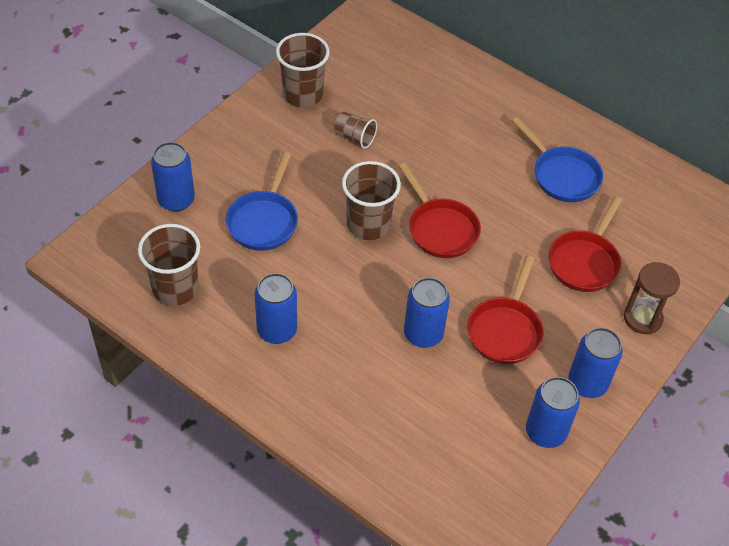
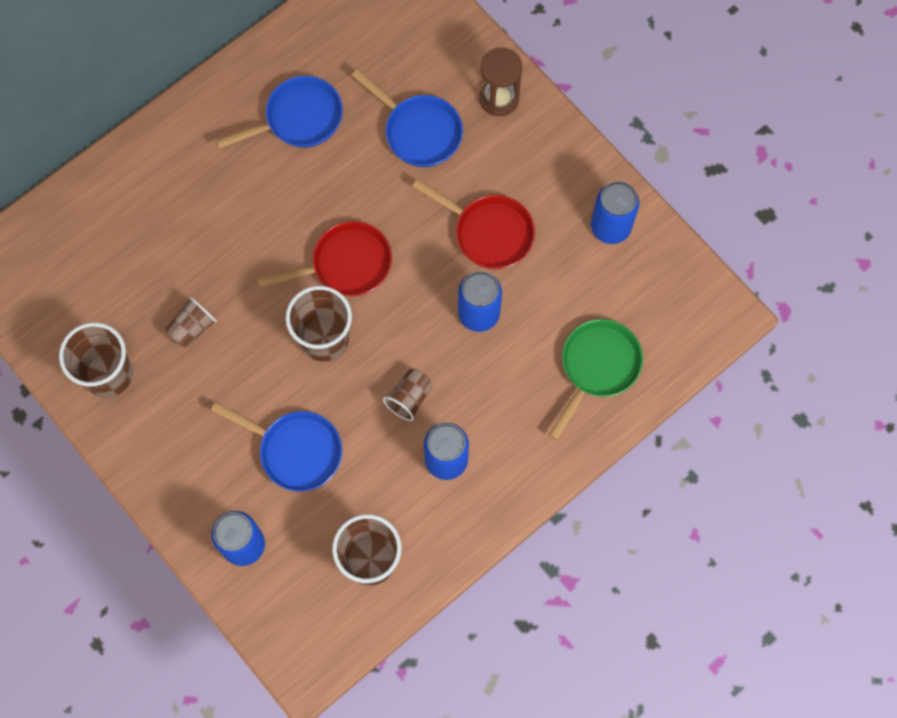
camera: 75 degrees left, 20 degrees up
red pan [548,196,622,292] -> blue pan [351,69,463,167]
blue can [568,327,623,398] -> none
none -> brown cup [383,369,433,421]
none -> green pan [549,319,643,440]

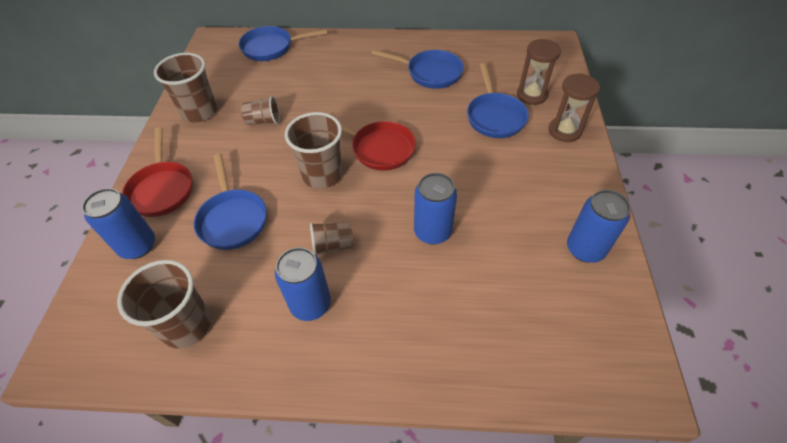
camera: 45 degrees right, 20 degrees down
red pan [412,179,535,269] -> red pan moved to [122,127,193,217]
green pan [549,319,643,440] -> none
none -> blue pan [239,26,327,61]
none -> brown hourglass [517,39,561,105]

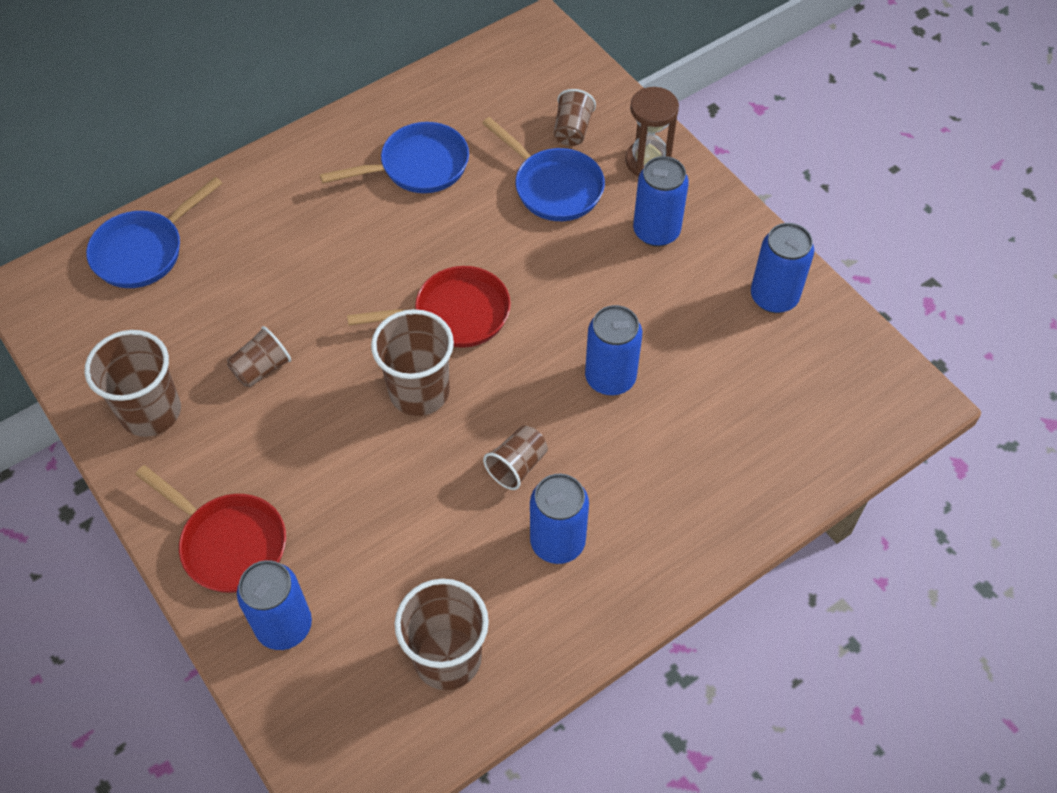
camera: 40 degrees left, 5 degrees up
blue pan [194,154,267,250] -> none
brown hourglass [517,39,561,105] -> brown cup [554,89,596,146]
none -> blue can [633,156,689,247]

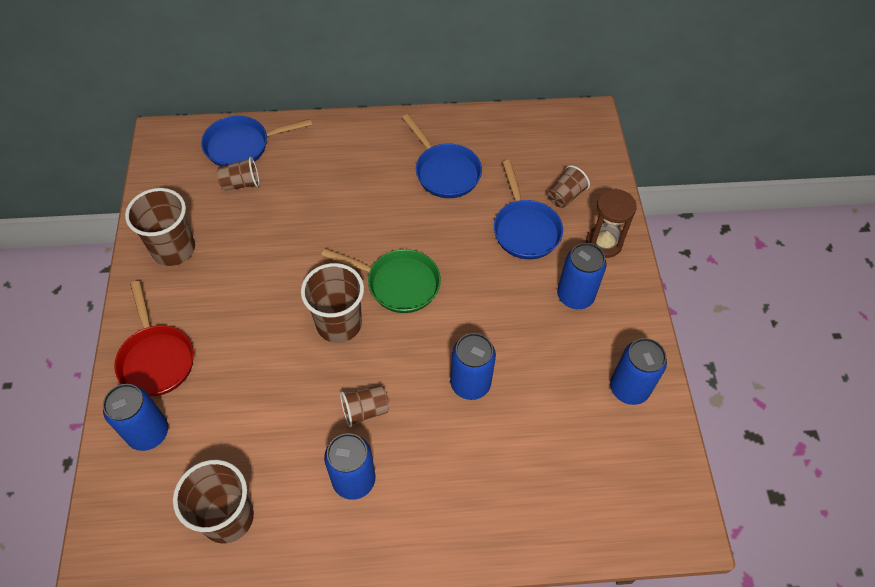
camera: 30 degrees right, 0 degrees up
brown cup [227,326,291,388] -> brown cup moved to [217,157,259,191]
blue pan [320,122,469,193] -> blue pan turned 45 degrees clockwise [402,114,482,198]
red pan [347,266,511,348] -> green pan [321,248,441,313]

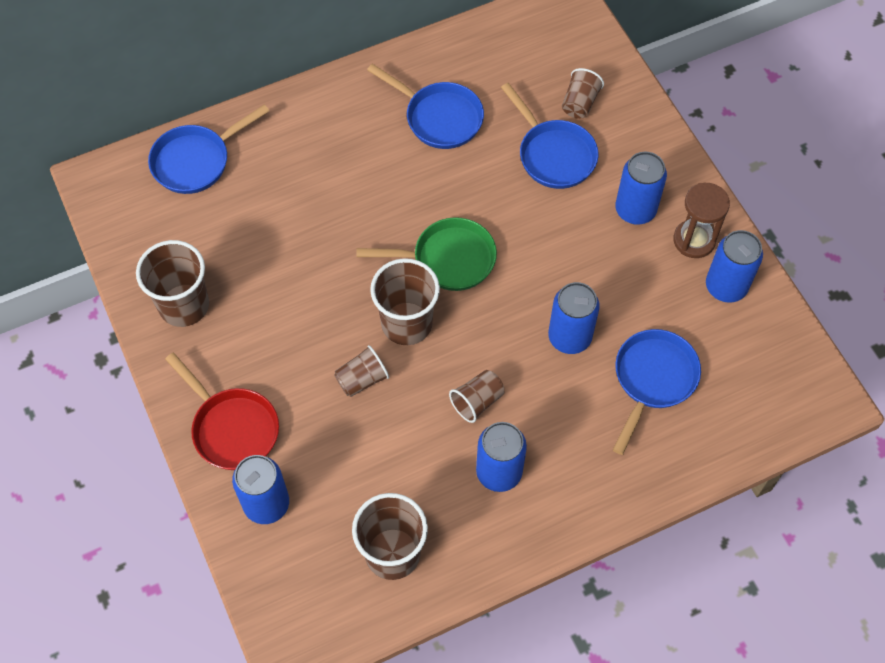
camera: 20 degrees left, 5 degrees up
brown cup [217,157,259,191] -> brown cup moved to [334,345,389,397]
brown hourglass [586,189,637,258] -> brown hourglass moved to [673,183,730,258]
none -> blue pan [613,329,701,455]

